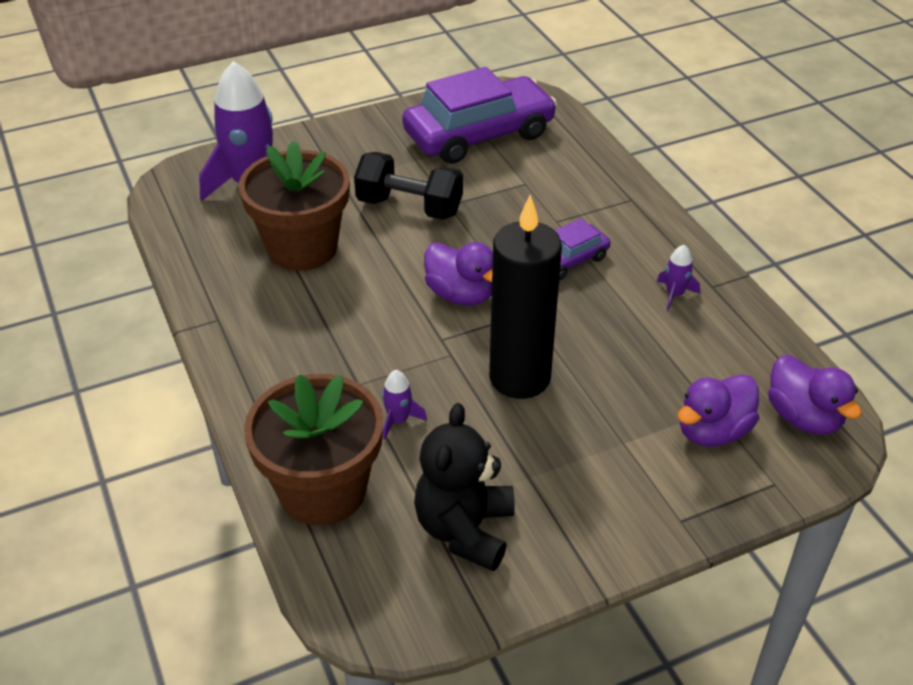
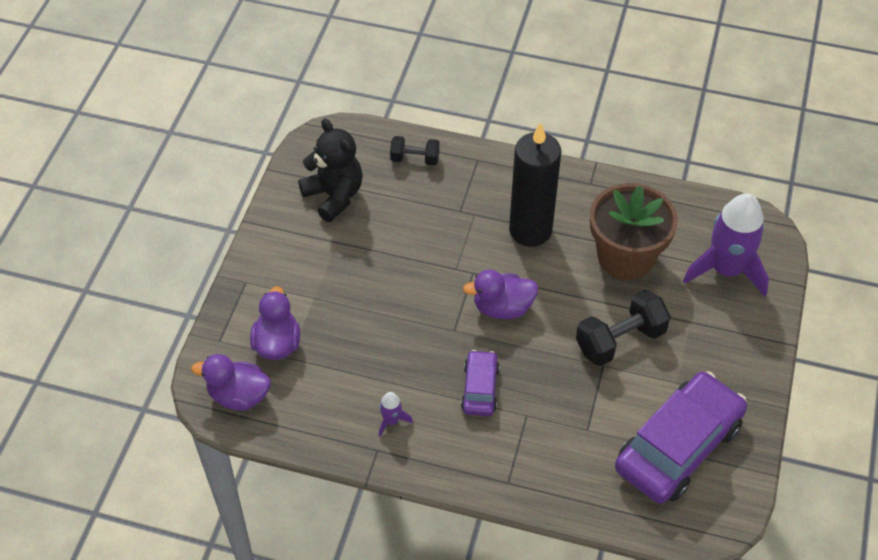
camera: 130 degrees right, 10 degrees up
brown flower pot [244,374,383,526] -> black dumbbell [390,136,440,166]
purple rocket [382,370,427,440] -> none
purple car [402,67,557,164] -> purple car turned 150 degrees counterclockwise [615,372,747,504]
black candle [489,195,562,399] -> black candle moved to [509,122,562,247]

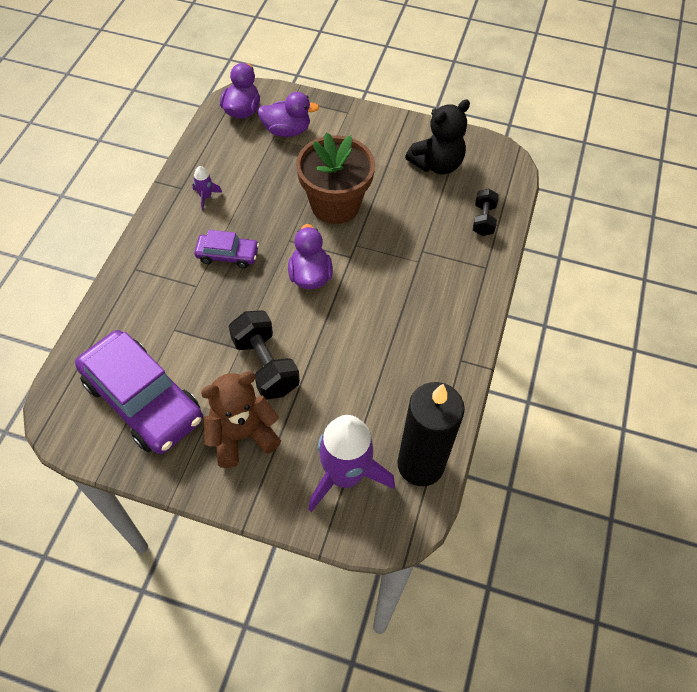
camera: 90 degrees right, 5 degrees up
black candle [509,122,562,247] -> black candle moved to [397,382,465,486]
brown flower pot [590,183,678,280] -> brown flower pot moved to [296,132,375,224]
none -> brown teddy bear [201,372,281,468]

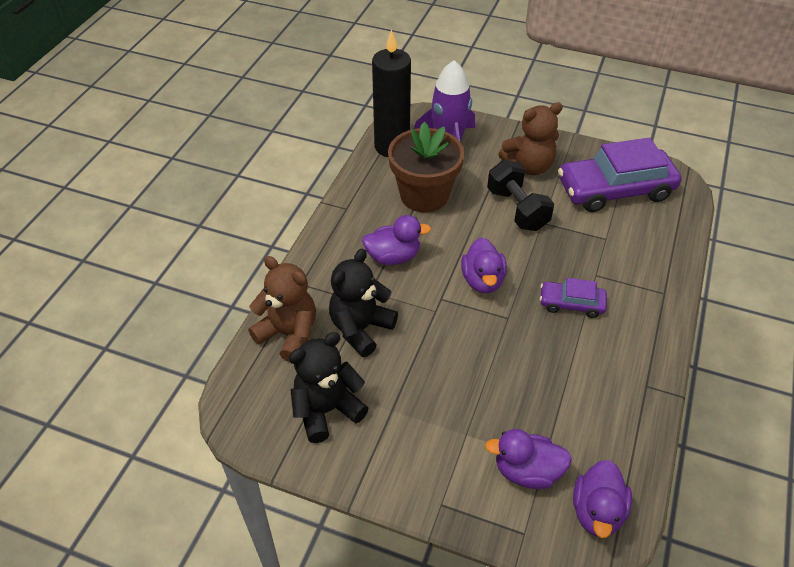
camera: 175 degrees left, 10 degrees down
purple car [75,330,203,454] -> purple car turned 60 degrees counterclockwise [558,138,681,212]
purple rocket [192,166,222,210] -> none
brown flower pot [296,132,375,224] -> brown flower pot moved to [388,122,465,213]
black dumbbell [473,189,499,236] -> brown teddy bear [248,256,316,362]
none -> black teddy bear [329,248,398,357]
none -> purple duck [362,215,431,265]

